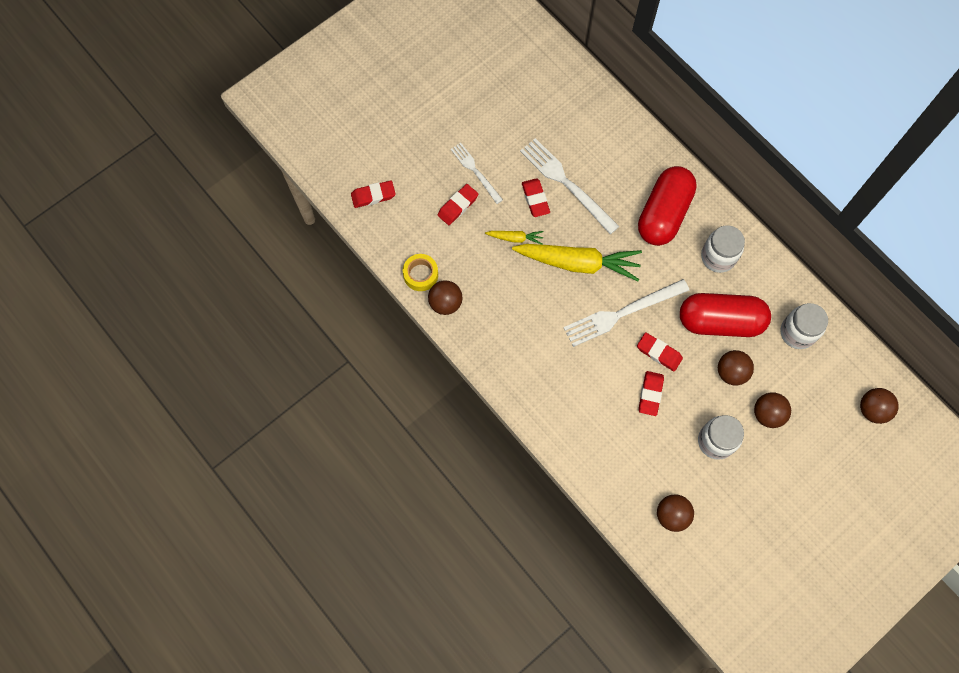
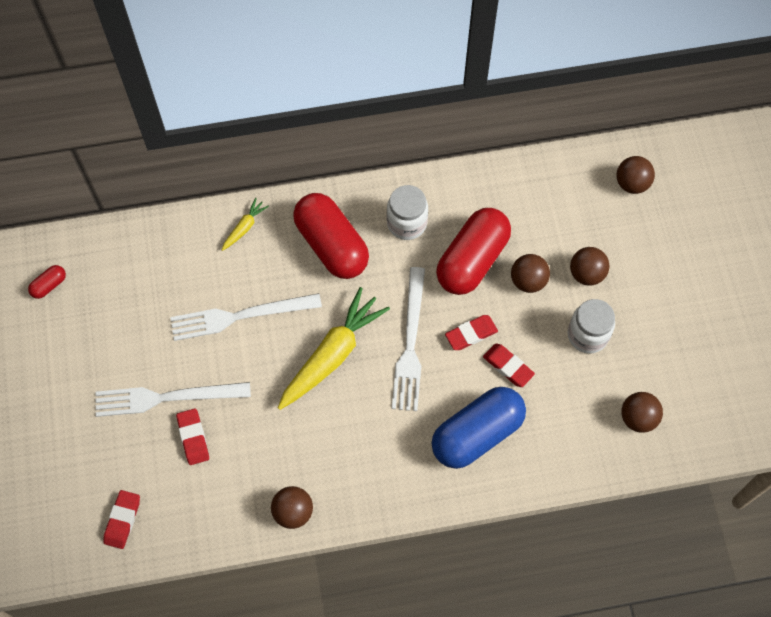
camera: 60 degrees left, 5 degrees down
yellow tape [403,254,438,291] -> none
white fork [451,143,503,204] -> white fork [96,382,251,417], size x1.65
yellow carrot [485,231,544,245] -> yellow carrot moved to [222,198,269,251]
red eraser [522,178,550,217] -> none
white jar [780,303,828,349] -> none
none -> red capsule [28,265,66,299]
none -> blue capsule [432,387,526,469]

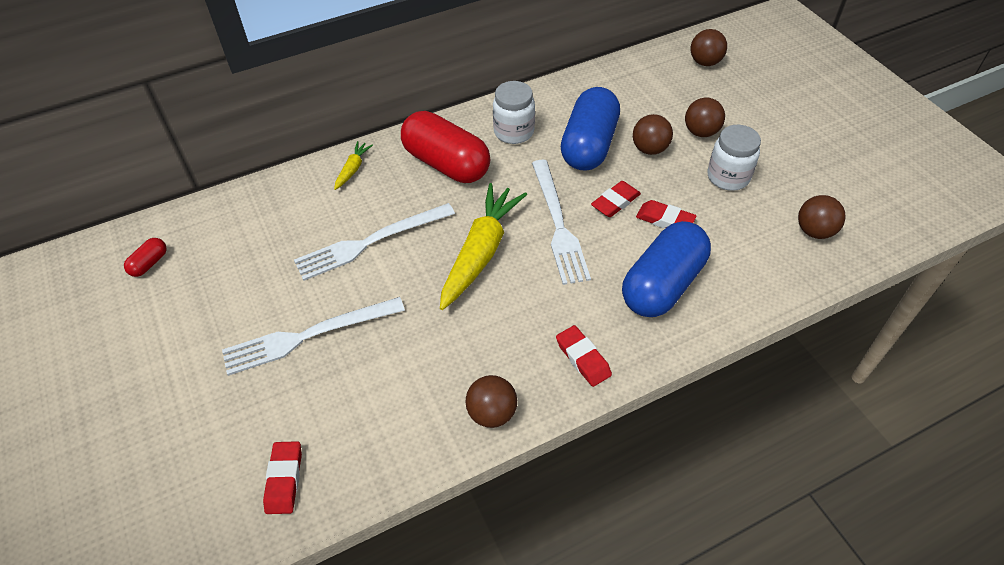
camera: 15 degrees left, 15 degrees down
red eraser [176,409,209,465] -> red eraser moved to [556,325,612,387]
red capsule [436,208,511,295] -> blue capsule [561,87,620,171]

